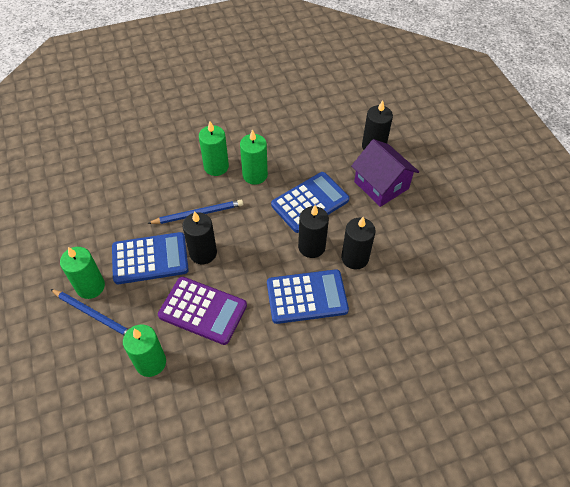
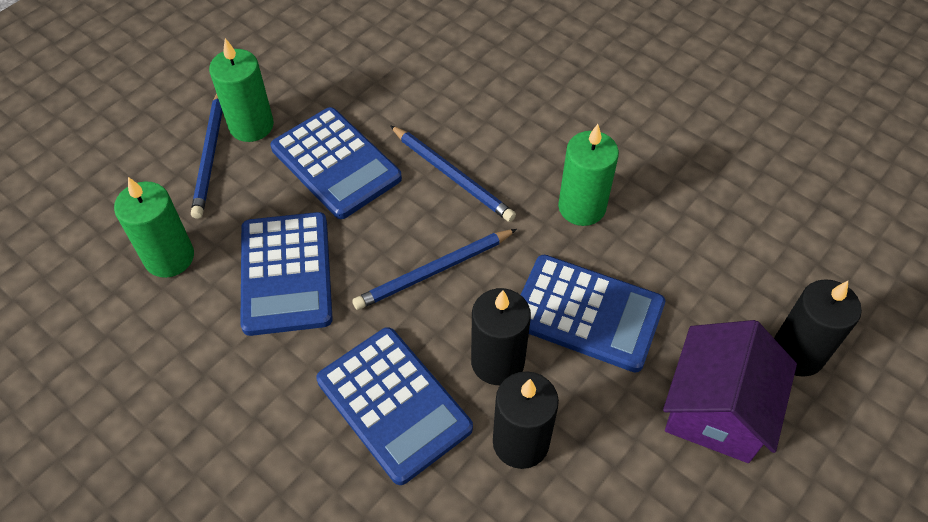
camera: 60 degrees right, 0 degrees up
purple calculator [158,277,247,345] -> blue calculator [240,212,333,336]
black candle [182,211,217,264] -> none
green candle [199,121,229,176] -> none
none -> blue pencil [352,229,517,310]

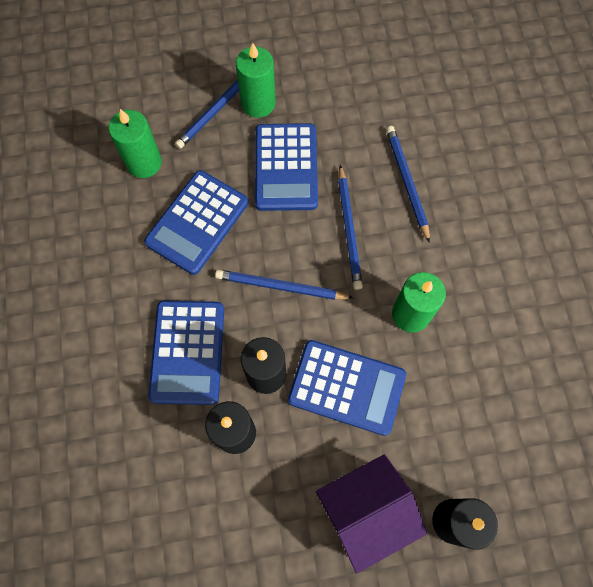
camera: 40 degrees right, 15 degrees up
blue calculator [521,255,665,372] -> blue calculator turned 45 degrees counterclockwise [288,340,406,436]
none -> blue pencil [386,126,430,243]

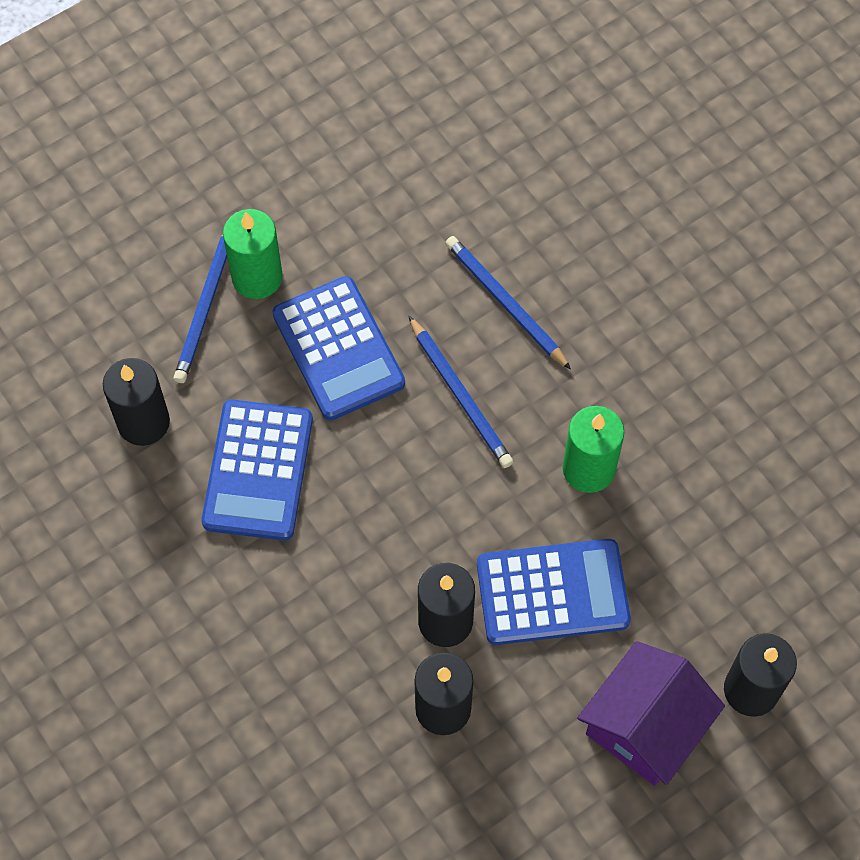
camera: 25 degrees left, 5 degrees down
green candle [109,109,162,178] -> black candle [103,358,170,446]
blue calculator [148,301,224,405] -> none
blue pencil [215,270,353,300] -> none

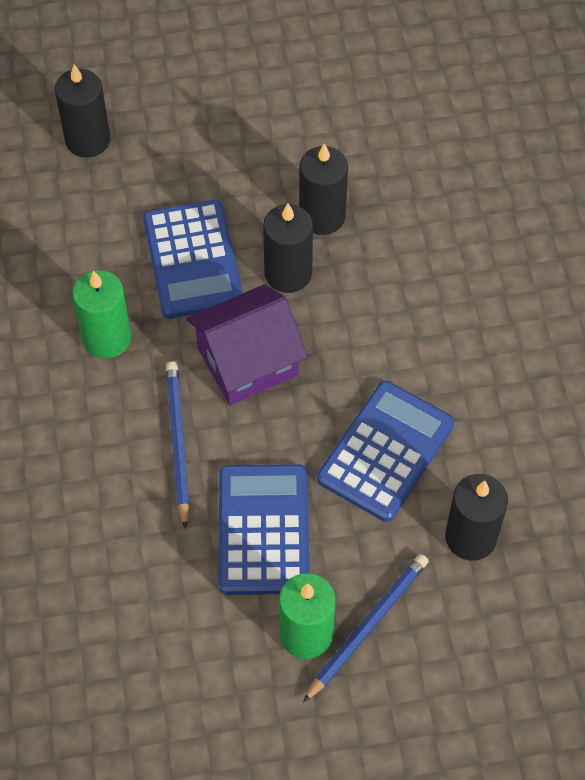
camera: 155 degrees left, 5 degrees down
blue pencil [445,236,571,370] -> none
blue calculator [477,539,631,645] -> blue calculator turned 120 degrees counterclockwise [143,200,243,319]
purple house [577,641,725,786] -> purple house moved to [186,284,308,406]

